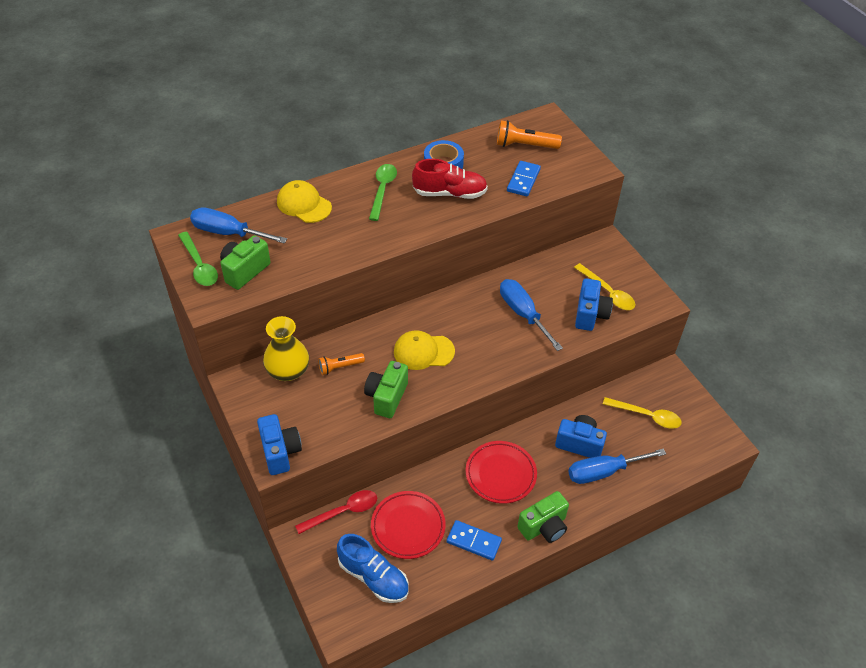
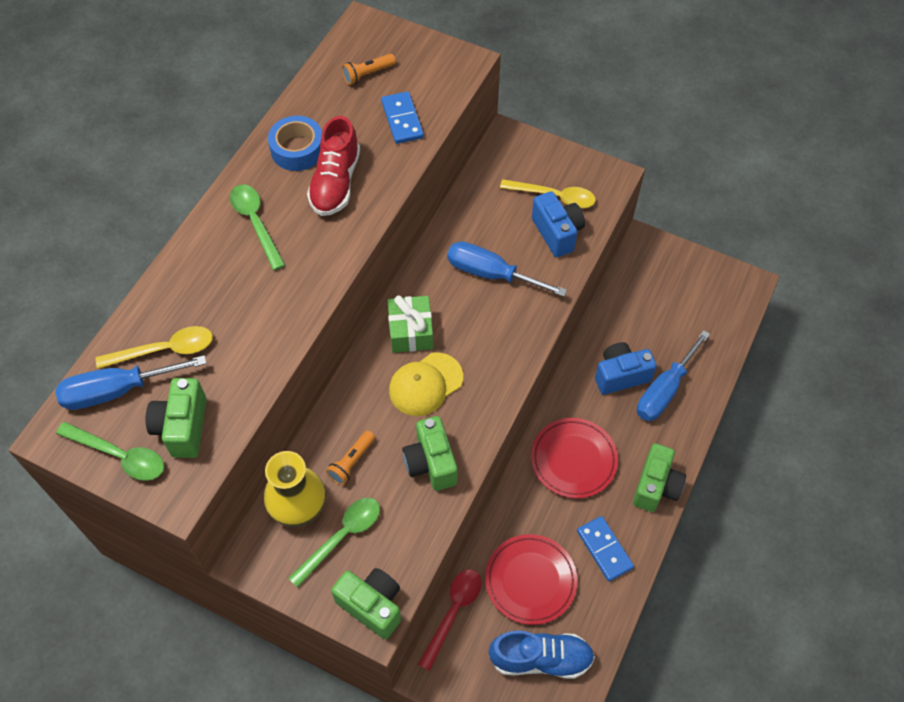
camera: 35 degrees left, 10 degrees up
blue camera [257,414,302,475] -> green camera [331,568,401,639]
yellow cap [277,180,332,223] -> none
red shoe [412,159,488,199] -> red shoe turned 135 degrees clockwise [307,116,360,216]
blue domino [447,520,502,561] -> blue domino turned 75 degrees clockwise [577,516,634,581]
orange flashlight [497,120,562,149] -> orange flashlight [342,54,396,85], size x0.64
yellow spoon [603,397,682,429] -> yellow spoon moved to [96,326,213,369]
none -> green spoon [288,497,380,588]
none -> green gift [388,295,433,353]

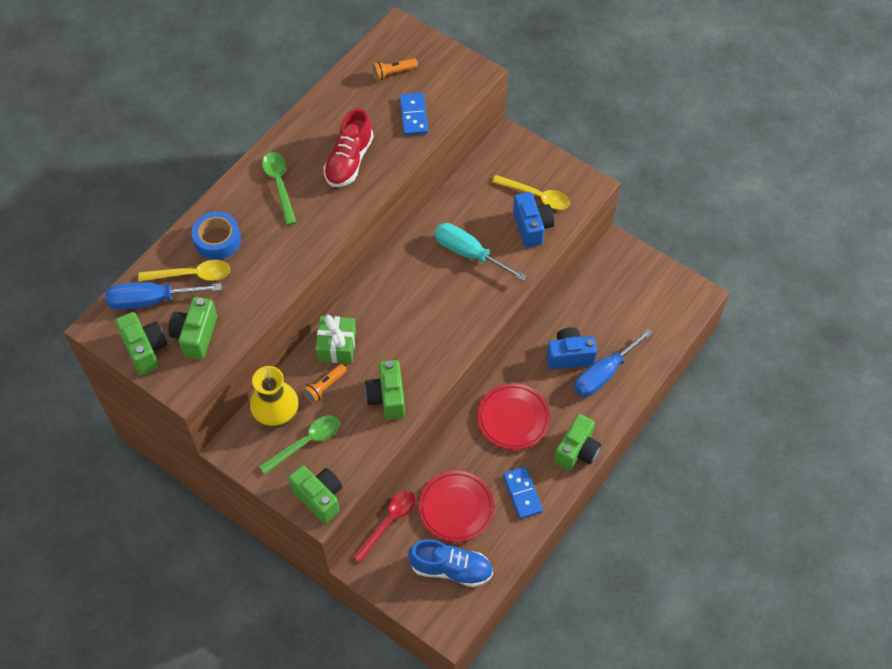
camera: 10 degrees right, 0 degrees up
green spoon [56,422,164,481] -> green camera [115,312,167,375]
blue tape [268,116,322,171] -> blue tape moved to [191,211,241,260]
green gift [388,295,433,353] -> green gift moved to [315,315,356,363]
yellow cap [389,352,463,416] -> none
blue screwdriver [447,241,567,297] -> turquoise screwdriver [434,223,527,281]

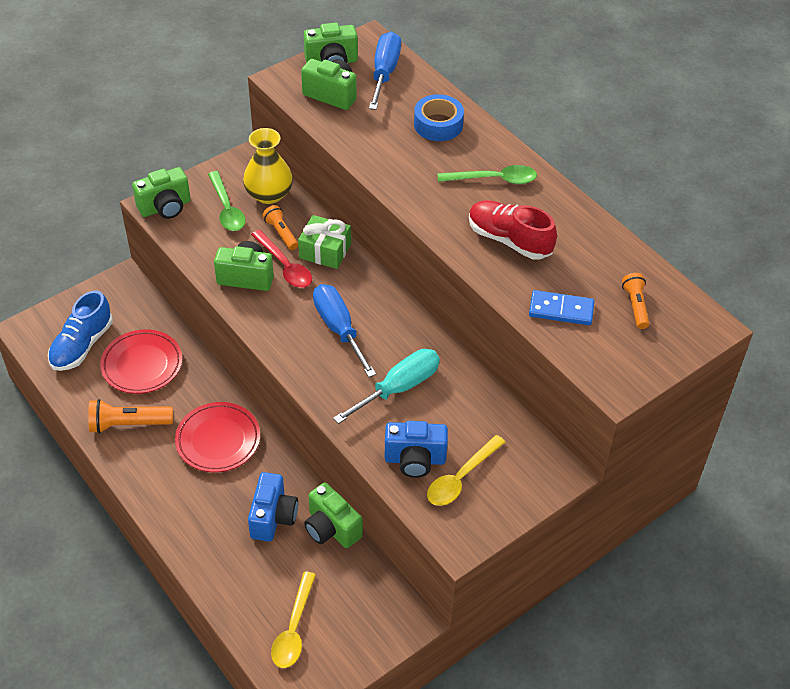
camera: 105 degrees right, 10 degrees down
yellow spoon [138,260,230,282] -> yellow spoon moved to [271,572,316,668]
red spoon [352,490,416,563] -> red spoon moved to [251,230,312,288]
blue domino [503,467,543,519] -> orange flashlight [88,399,173,434]
green camera [554,414,601,471] -> green camera moved to [304,482,363,548]
blue screwdriver [574,329,653,397] -> blue screwdriver moved to [313,284,376,377]

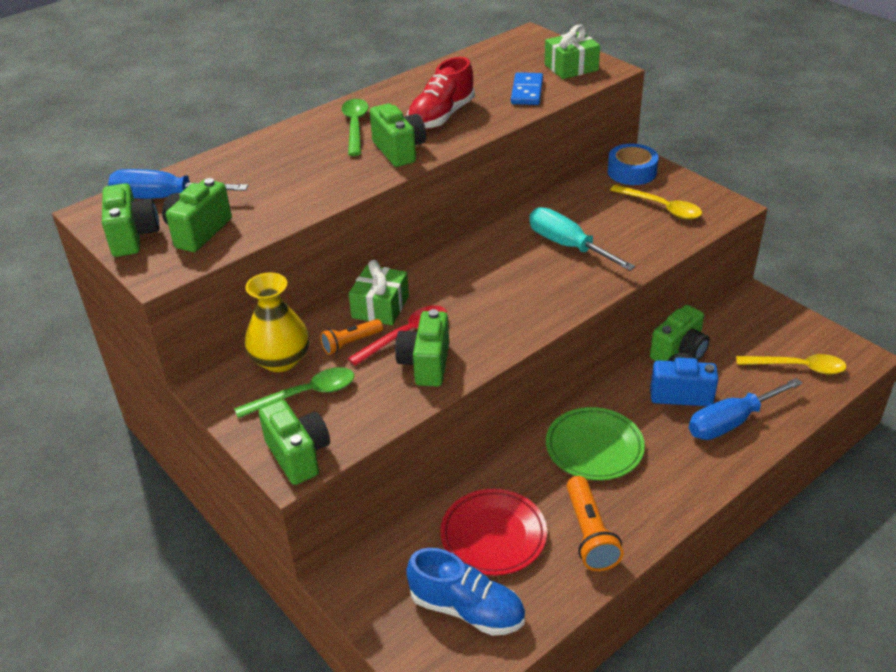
camera: 90 degrees left, 10 degrees down
red plate [175,402,260,472] -> green plate [546,407,645,480]
blue screwdriver [313,284,376,377] -> blue screwdriver moved to [689,378,803,440]
blue camera [385,421,448,478] -> none
blue tape [414,94,464,141] -> blue tape moved to [607,144,659,185]
orange flashlight [622,273,649,329] -> none
none -> green camera [370,103,426,167]
none -> green gift [545,25,600,79]

